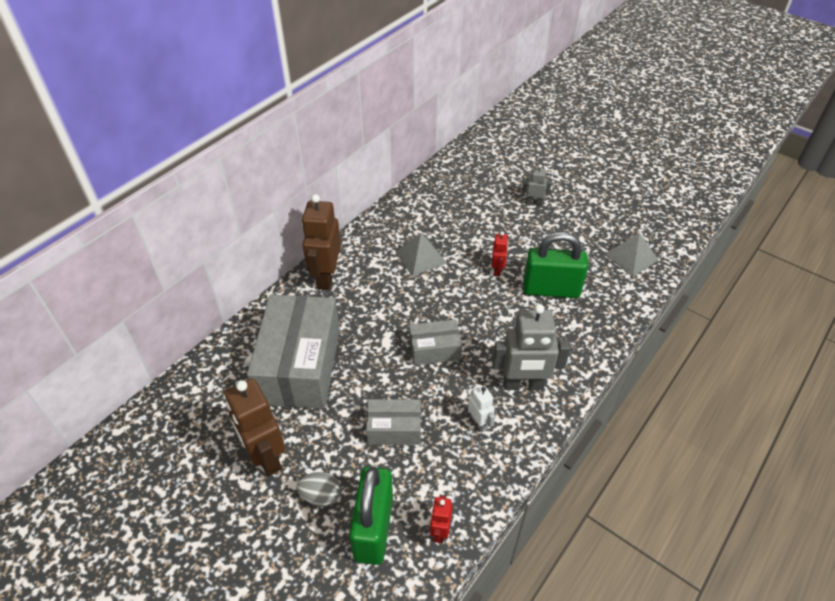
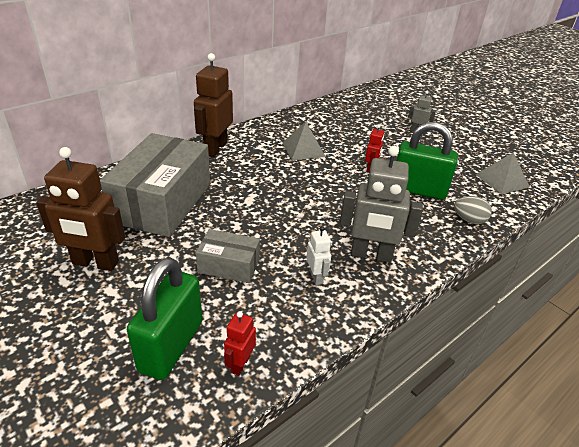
camera: 10 degrees right, 10 degrees down
brown robot [224,378,285,476] -> brown robot turned 60 degrees counterclockwise [36,147,125,271]
grey egg [297,472,341,507] -> grey egg moved to [454,196,492,224]
grey box [409,319,462,365] -> none

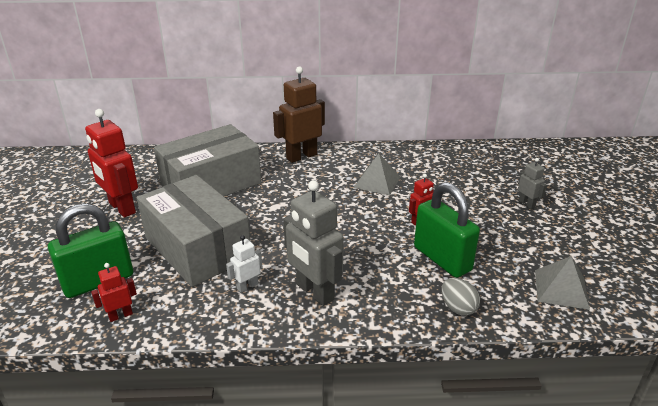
camera: 40 degrees right, 5 degrees down
brown robot [36,147,125,271] -> red robot [85,109,138,217]
grey box [196,229,260,283] -> grey box [137,175,250,287], size x2.01
white robot [306,226,331,285] -> white robot turned 150 degrees counterclockwise [226,235,262,293]

